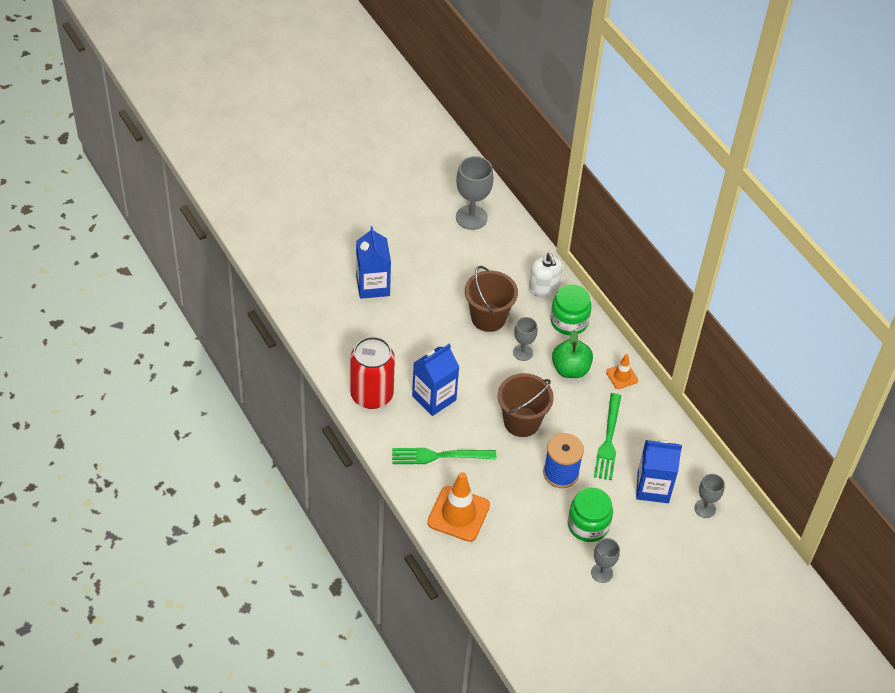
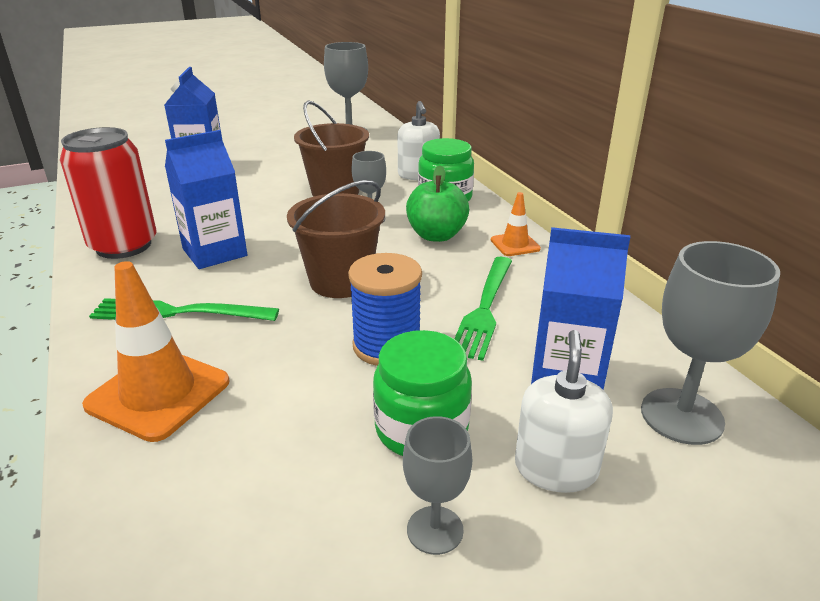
camera: 10 degrees right, 20 degrees down
grey goblet [694,474,725,518] -> grey goblet [641,241,780,445], size x1.69
none -> white soap dispenser [515,330,613,493]

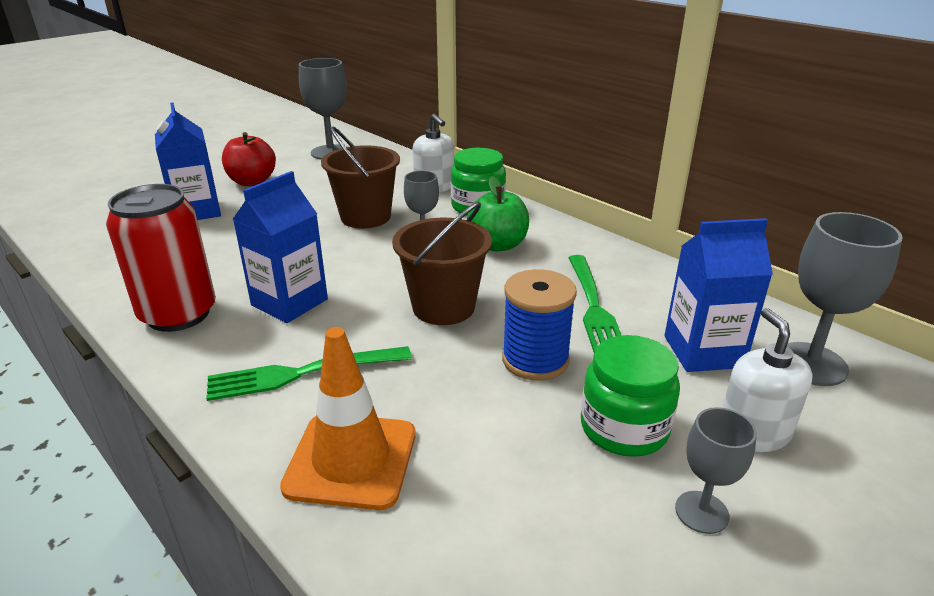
camera: 20 degrees left, 0 degrees up
orange traffic cone [491,192,541,256] -> none
none -> red apple [222,132,276,186]

